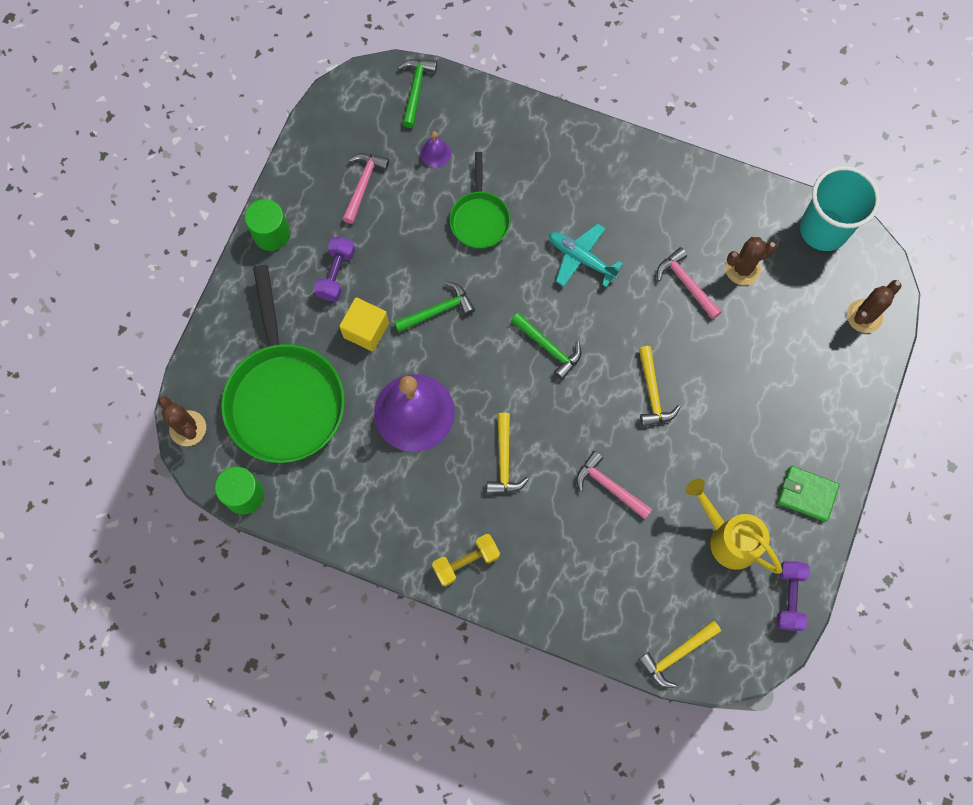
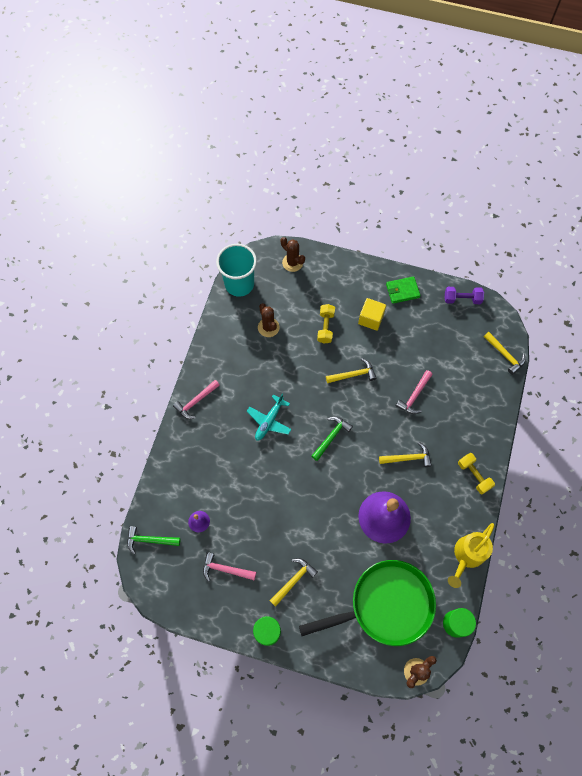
camera: 95 degrees left, 5 degrees down
purple dumbbell [314,237,355,301] -> yellow hammer [270,558,318,607]
yellow cube [339,297,389,351] -> yellow cube moved to [358,298,386,331]
green hammer [394,281,475,332] -> none
green pan [449,152,510,249] -> none
pink hammer [657,247,722,319] -> pink hammer moved to [173,380,220,419]
yellow watering can [686,479,782,574] -> yellow watering can moved to [448,523,494,588]
green wallet [777,466,840,522] -> green wallet turned 60 degrees clockwise [386,276,421,304]
none -> yellow dumbbell [317,304,335,344]

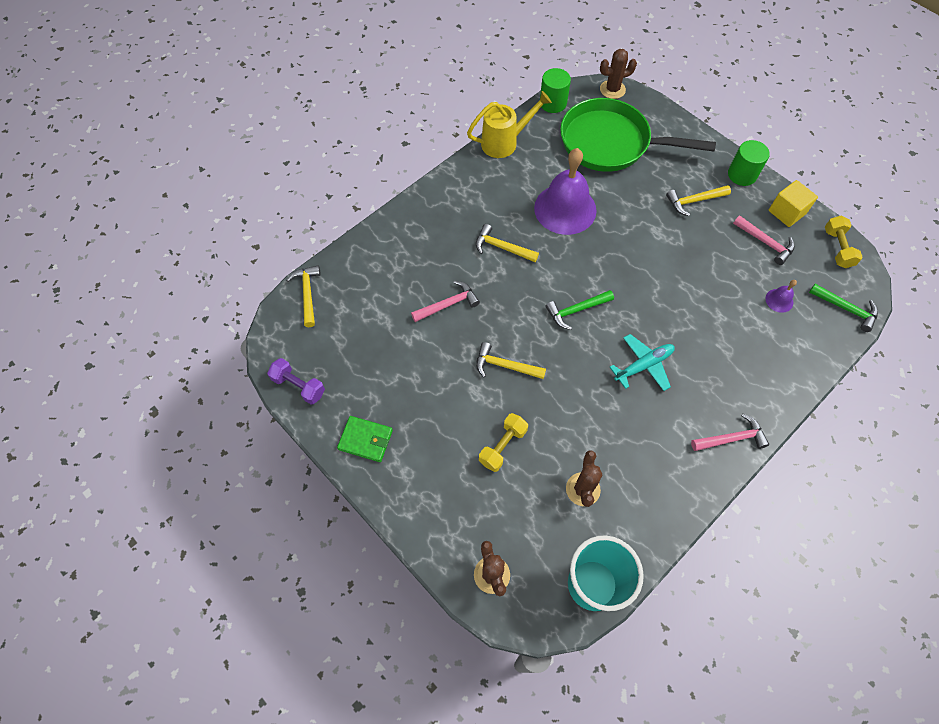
camera: 150 degrees left, 5 degrees down
yellow cube [358,298,386,331] -> yellow cube moved to [768,180,818,227]
yellow dumbbell [458,453,495,494] -> yellow dumbbell moved to [825,216,863,268]

